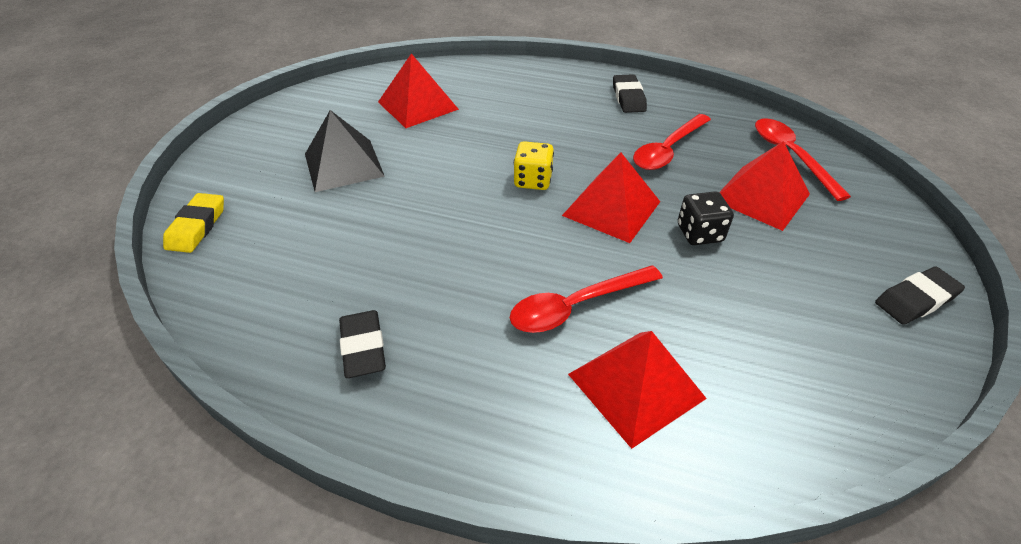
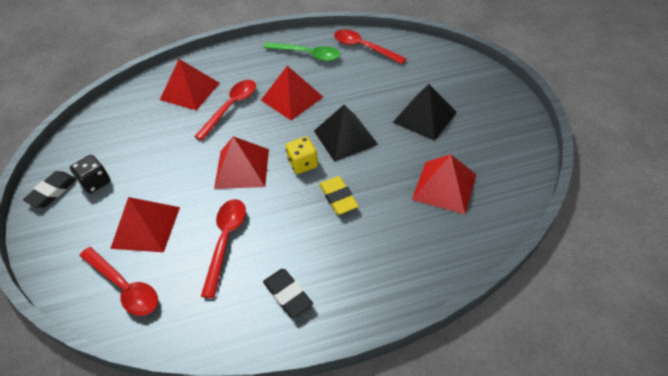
camera: 150 degrees right, 5 degrees up
yellow eraser [163,193,224,253] -> yellow eraser moved to [319,176,359,215]
black eraser [339,310,386,378] -> green spoon [263,42,340,61]
black dice [678,191,734,245] -> black dice moved to [70,155,110,194]
none -> red pyramid [261,66,323,120]
none -> black pyramid [314,105,378,162]
none -> red spoon [334,30,407,64]

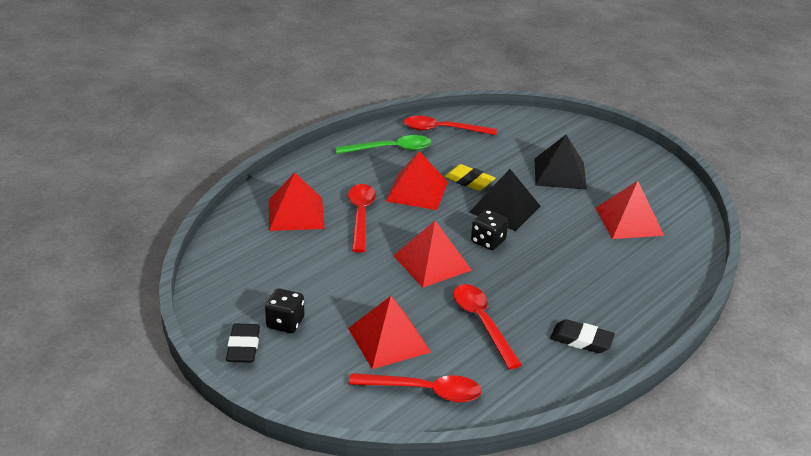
camera: 35 degrees left, 15 degrees down
yellow dice [286,136,318,174] -> black dice [471,210,508,250]
yellow eraser [319,176,359,215] -> yellow eraser moved to [444,164,495,191]

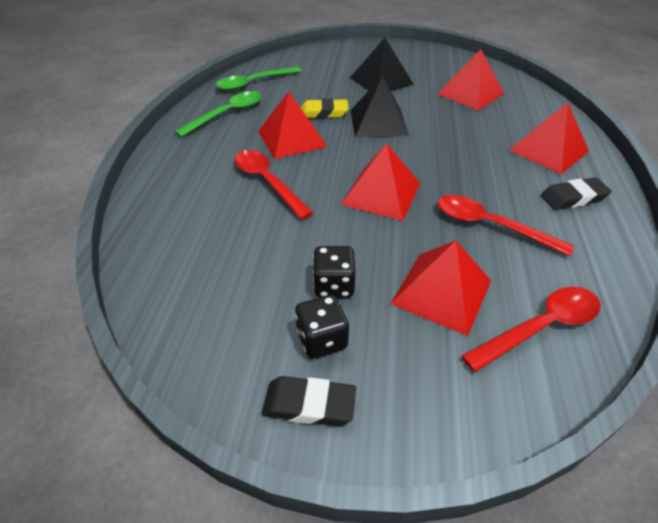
camera: 35 degrees left, 10 degrees up
black eraser [226,324,260,363] -> black eraser turned 45 degrees counterclockwise [262,376,356,426]
red pyramid [269,173,325,231] -> red pyramid moved to [509,102,589,174]
red spoon [404,116,497,135] -> green spoon [216,67,302,91]
black dice [471,210,508,250] -> black dice moved to [313,246,356,298]

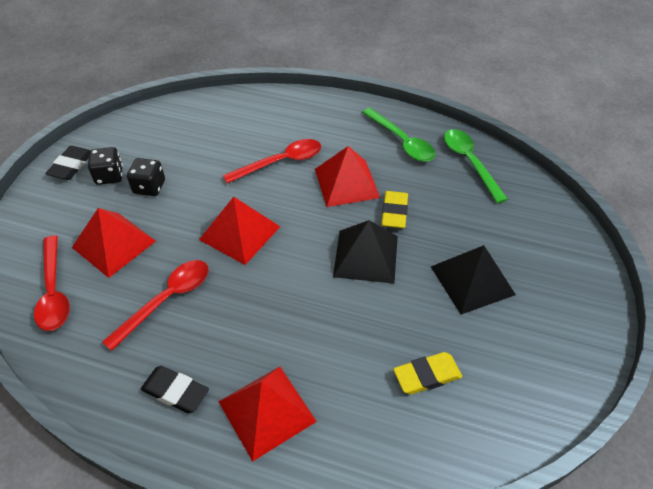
camera: 100 degrees right, 5 degrees up
red pyramid [438,50,504,111] -> yellow eraser [393,352,462,394]
black eraser [541,177,612,210] -> black eraser turned 60 degrees counterclockwise [141,366,209,413]

